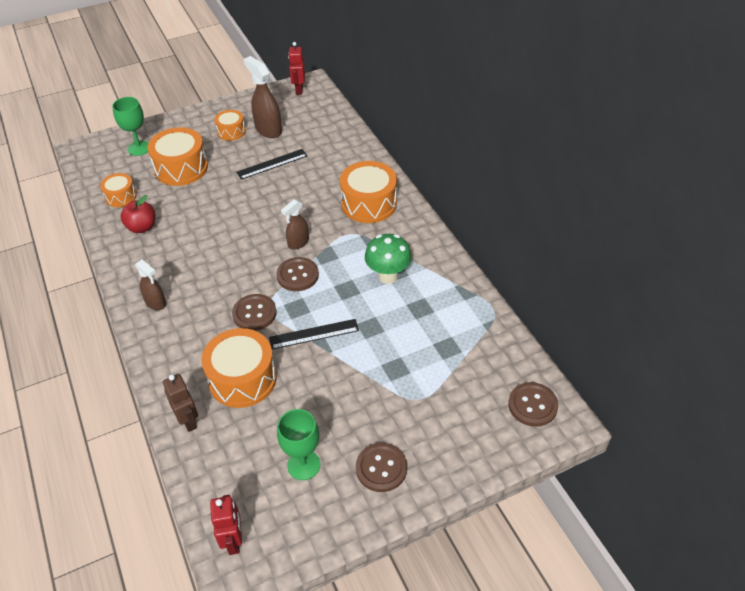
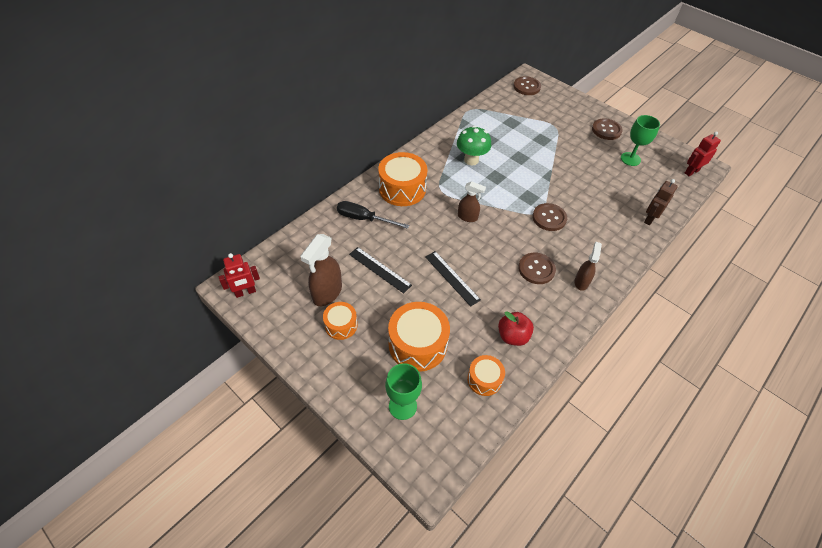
camera: 115 degrees left, 5 degrees up
orange drum [201,328,277,408] -> none
black ruler [269,319,359,350] -> black ruler moved to [425,251,481,307]
brown button [277,257,319,291] -> brown button moved to [518,253,556,284]
none -> black screwdriver [337,201,410,229]

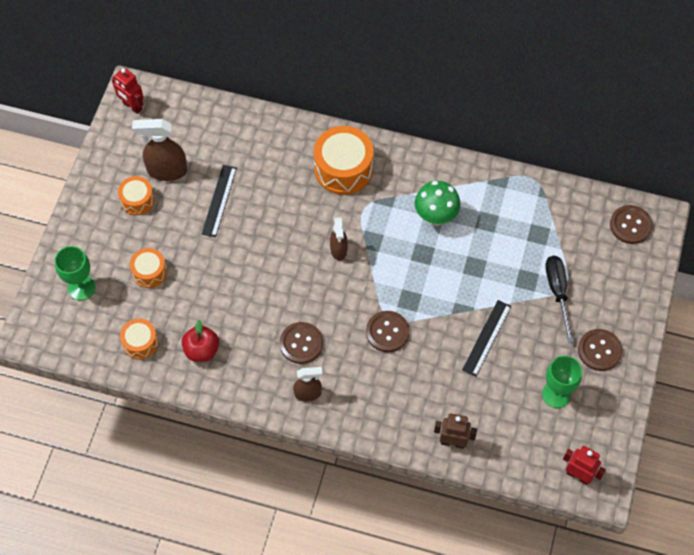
camera: 65 degrees right, 10 degrees up
black screwdriver [337,201,410,229] -> black screwdriver moved to [545,256,574,343]
orange drum [388,302,450,372] -> orange drum [130,248,167,288], size x0.56
black ruler [425,251,481,307] -> black ruler moved to [462,300,511,377]

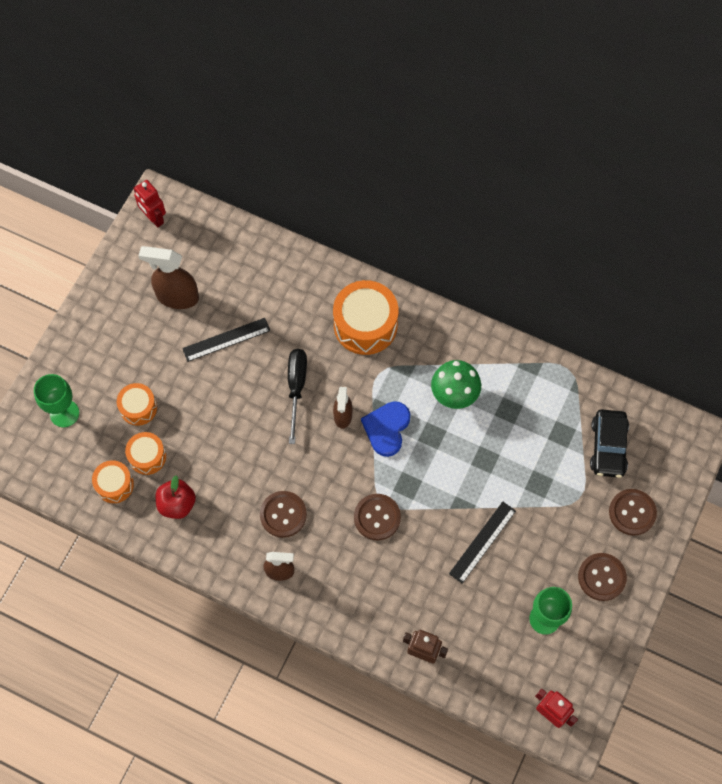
camera: 10 degrees right, 5 degrees up
orange drum [118,176,155,215] -> orange drum moved to [125,432,166,475]
black ruler [202,165,237,237] -> black ruler turned 45 degrees clockwise [182,318,270,362]
black screwdriver [545,256,574,343] -> black screwdriver moved to [288,349,307,444]
brown button [610,205,653,244] -> brown button moved to [609,489,657,536]
none -> blue heart [361,401,410,457]
none -> black car [590,409,629,478]

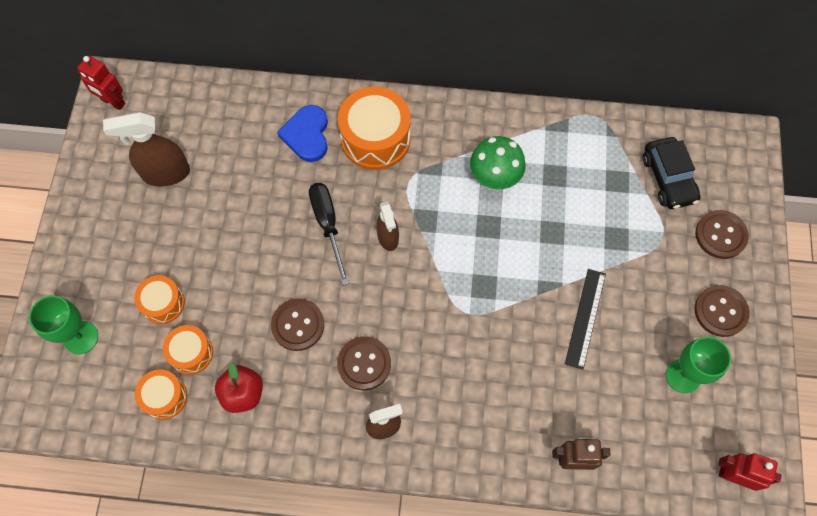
camera: 20 degrees left, 0 degrees up
black ruler [182,318,270,362] -> none
brown button [354,494,401,540] -> brown button moved to [271,298,324,351]
blue heart [361,401,410,457] -> blue heart moved to [277,105,328,162]

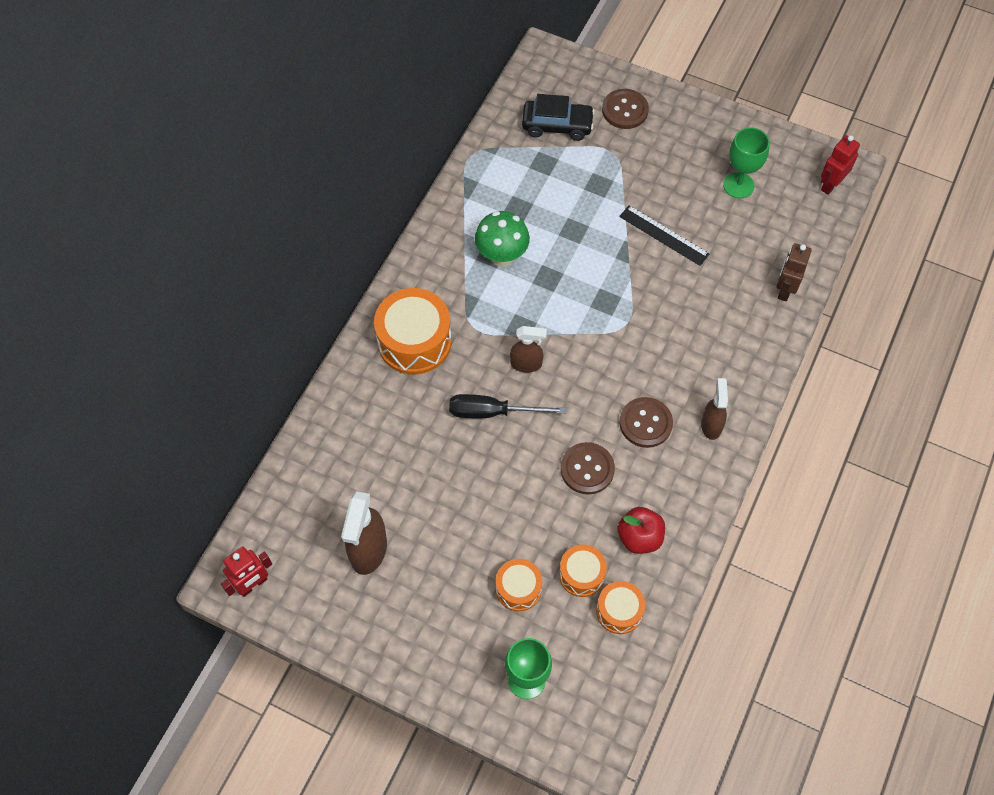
camera: 70 degrees left, 5 degrees down
blue heart [277,105,328,162] -> none
brown button [694,285,750,337] -> none

